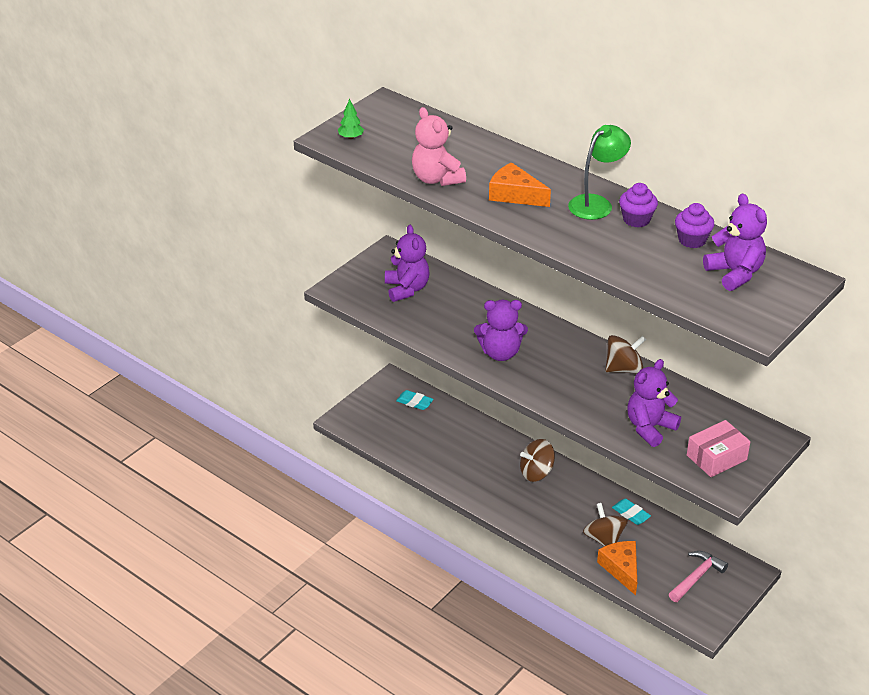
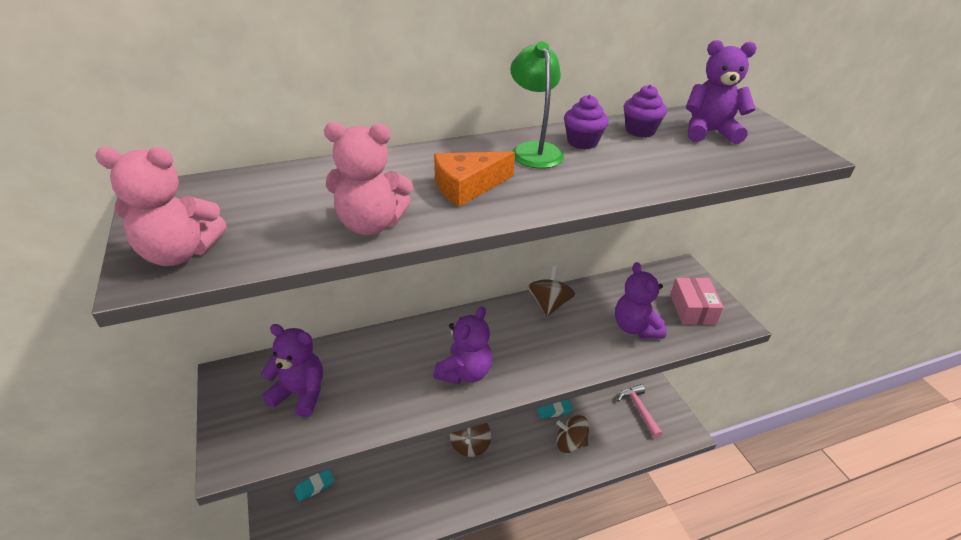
camera: 60 degrees left, 0 degrees up
green tree [338,99,364,139] -> pink teddy bear [95,147,227,266]
orange cheese [597,541,637,595] -> none

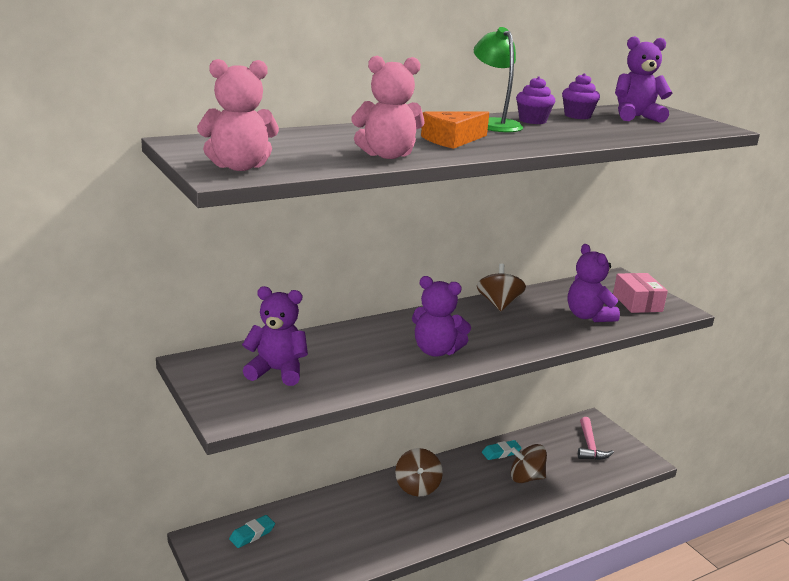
camera: 10 degrees left, 15 degrees down
purple teddy bear [434,307,492,384] -> purple teddy bear turned 90 degrees clockwise [412,276,471,357]
pink hammer [617,384,663,438] -> pink hammer turned 150 degrees counterclockwise [578,417,614,460]

